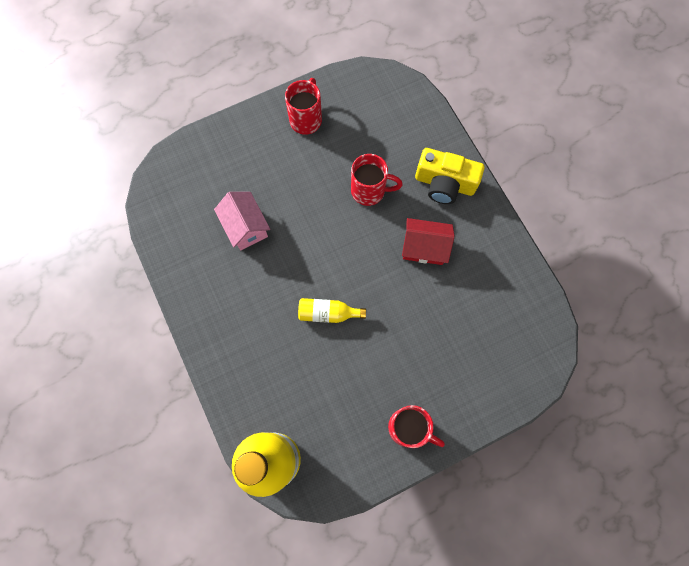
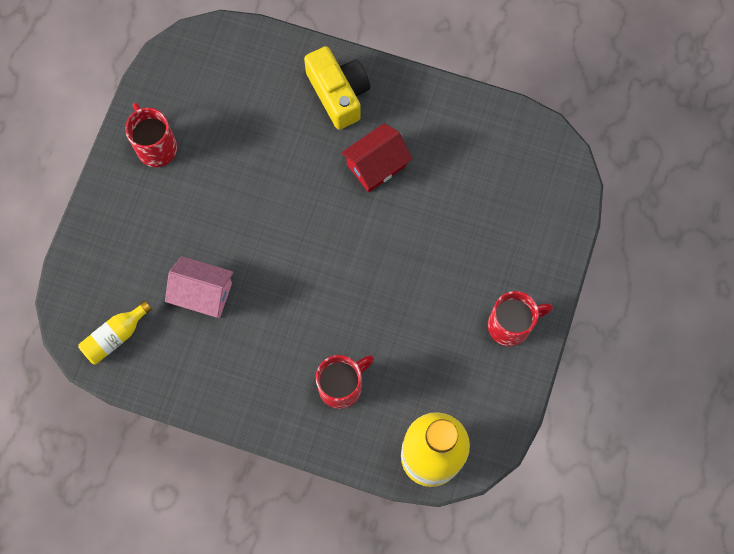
camera: 45 degrees left, 0 degrees up
yellow bottle [298,298,366,323] -> yellow bottle moved to [78,301,152,365]
red mug [351,154,403,206] -> red mug moved to [316,355,374,409]
yellow camera [415,148,485,204] -> yellow camera turned 90 degrees counterclockwise [304,46,370,130]

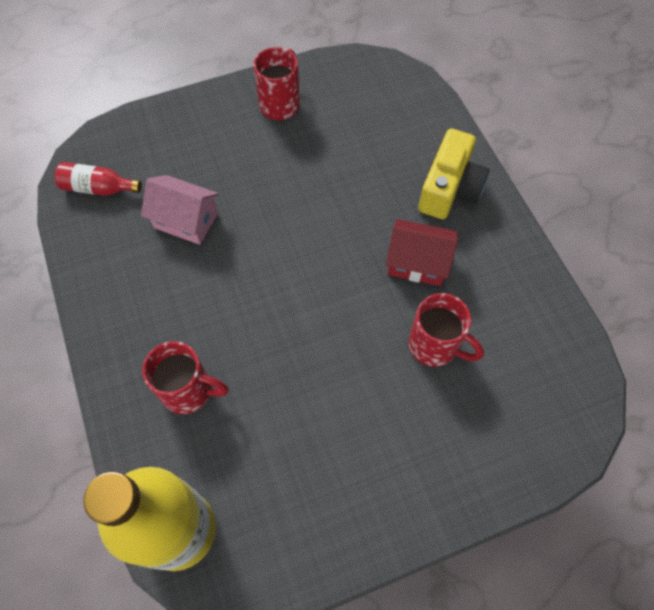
camera: 50 degrees right, 10 degrees down
yellow bottle [78,301,152,365] -> red bottle [55,162,142,196]
pink house [165,256,234,318] -> pink house turned 45 degrees counterclockwise [141,175,219,245]
red mug [488,291,553,346] -> red mug moved to [409,293,484,367]

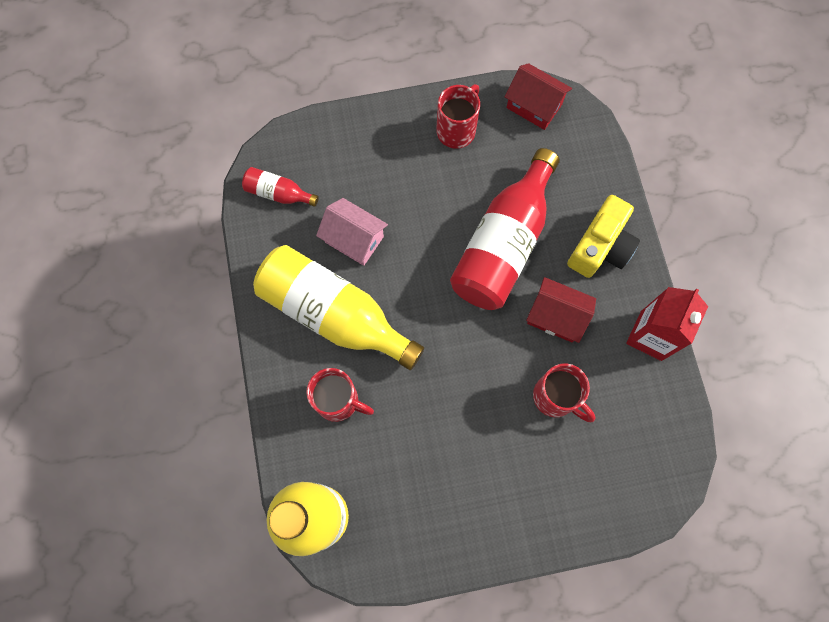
camera: 10 degrees right, 10 degrees up
none -> yellow bottle [253,245,424,370]
none -> red bottle [450,148,560,310]
none -> red house [505,63,572,130]
none -> red carton [626,287,708,361]

